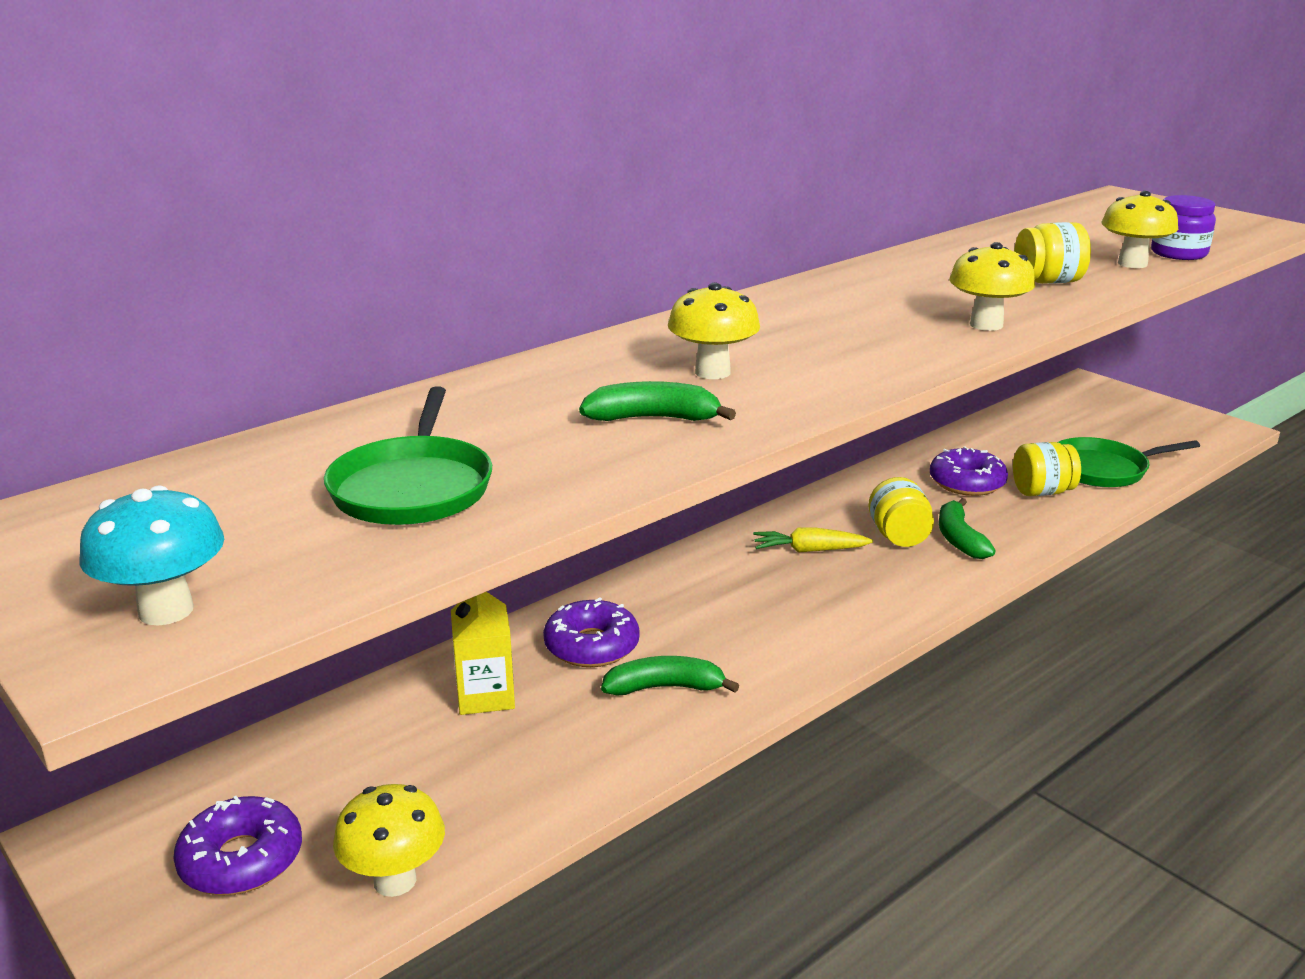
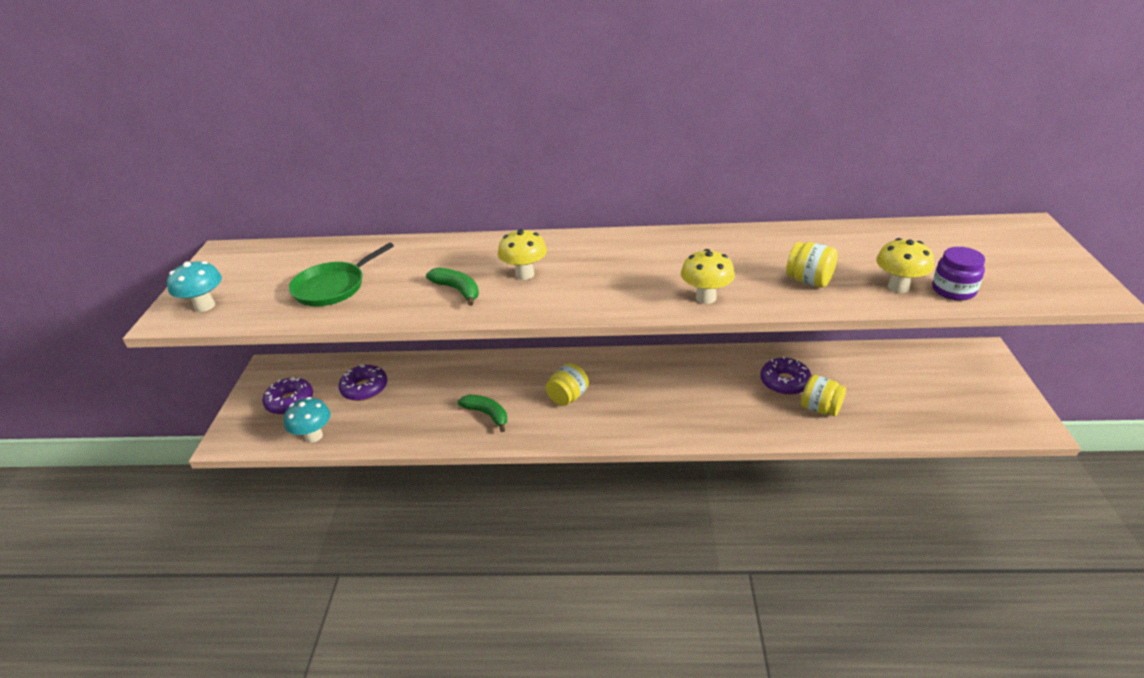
camera: 45 degrees right, 10 degrees up
yellow mushroom [333,784,445,897] -> turquoise mushroom [284,397,331,443]
yellow carton [451,592,515,715] -> none
purple donut [543,597,640,667] -> purple donut moved to [338,364,388,401]
yellow carrot [753,528,873,553] -> none
yellow jar [868,477,934,547] -> yellow jar moved to [546,363,589,406]
green banana [939,498,996,559] -> none
green pan [1058,437,1200,487] -> none

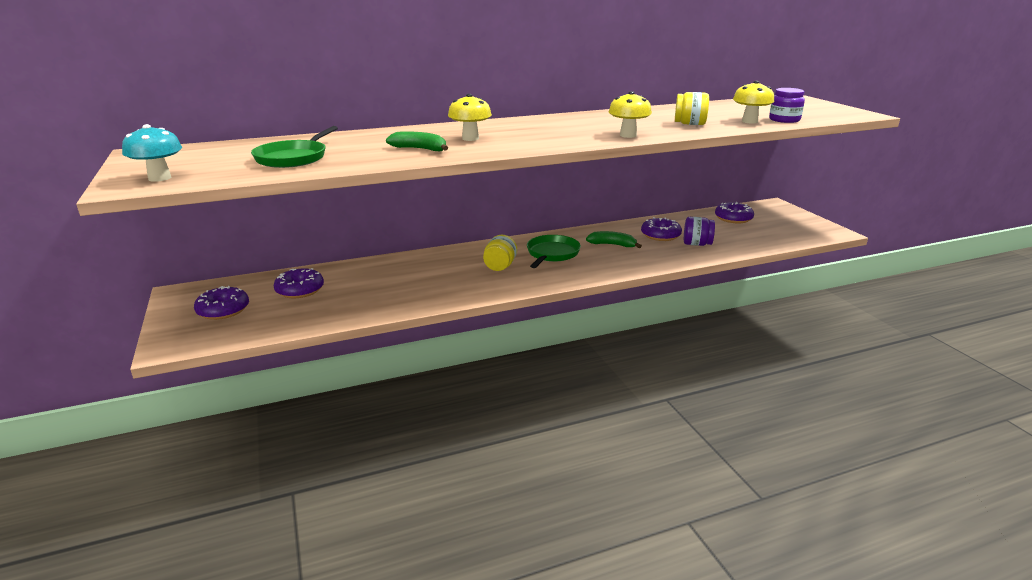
camera: 25 degrees left, 10 degrees down
turquoise mushroom [284,397,331,443] -> none
green banana [458,395,507,432] -> green banana moved to [586,231,642,248]
yellow jar [801,375,846,416] -> purple jar [684,217,715,246]
none -> green pan [527,235,581,268]
none -> purple donut [715,202,754,223]

